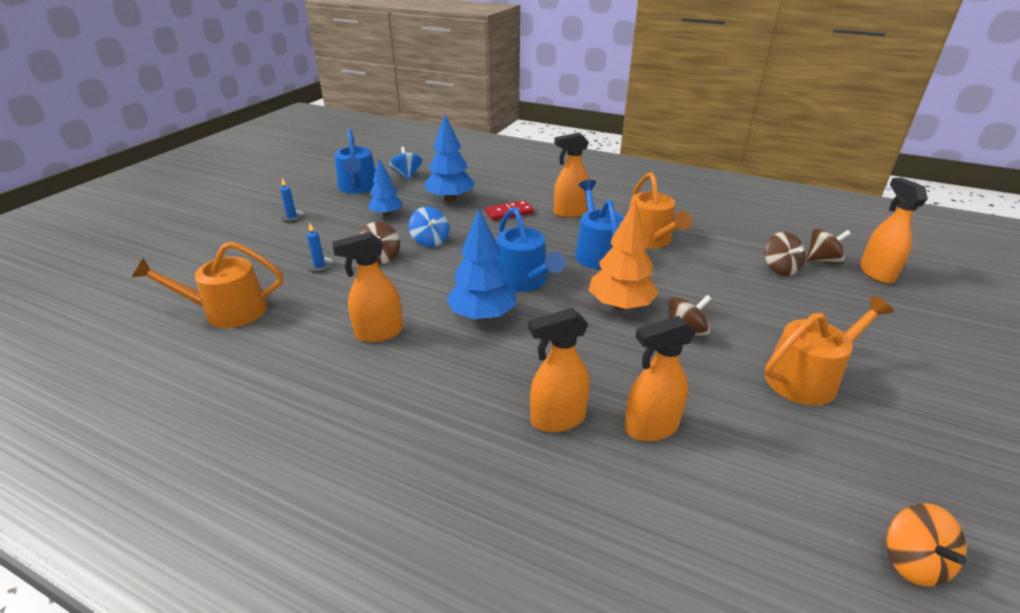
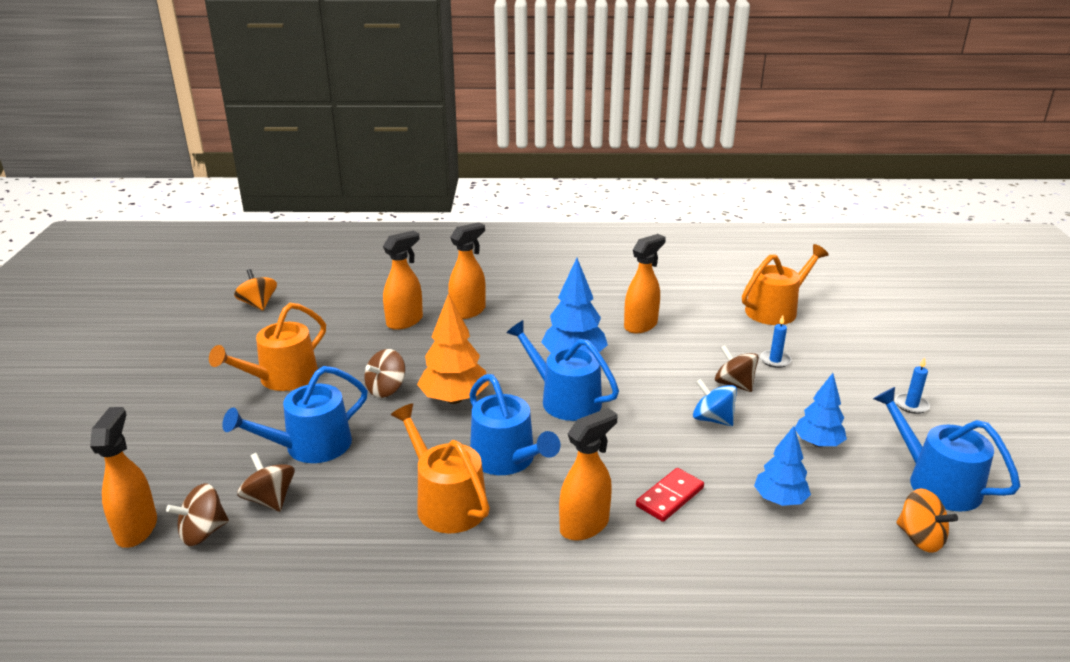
camera: 155 degrees right, 5 degrees down
blue spinning top [389,147,422,180] -> orange spinning top [896,488,958,553]
blue tree [425,114,475,202] -> blue tree [754,426,811,506], size x0.66
orange spray bottle [860,178,928,284] -> orange spray bottle turned 150 degrees counterclockwise [90,407,157,548]
none -> blue watering can [222,366,368,463]

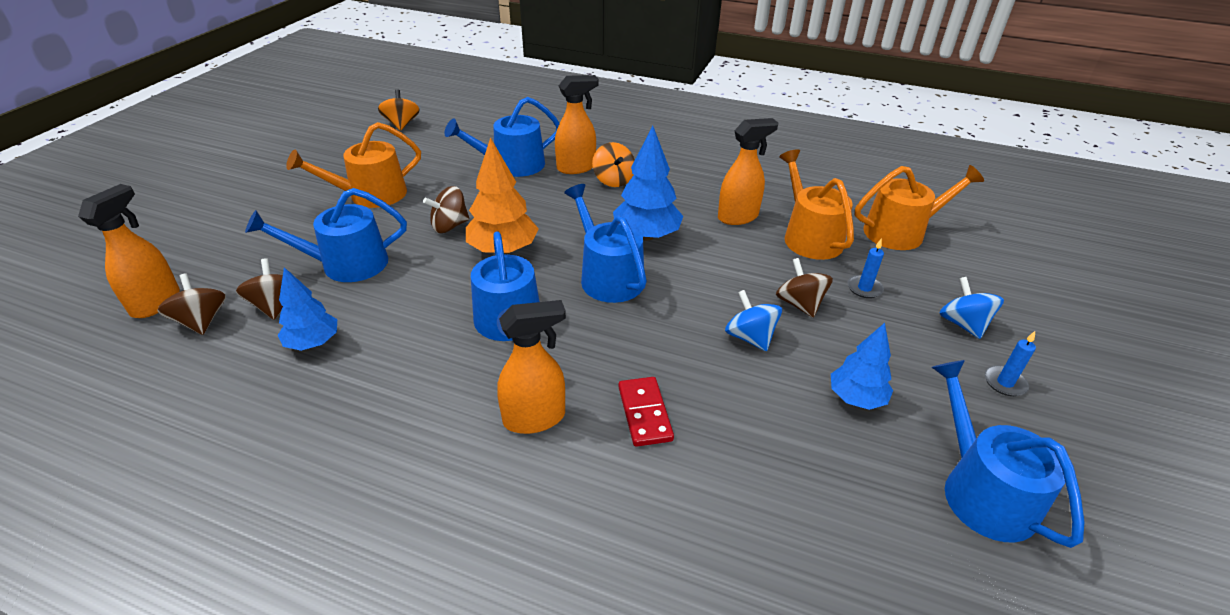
camera: 20 degrees right, 10 degrees up
brown spinning top [166,483,229,546] -> brown spinning top turned 75 degrees clockwise [157,274,226,335]
orange spray bottle [383,231,423,330] -> blue watering can [445,97,560,177]
orange watering can [391,403,490,533] -> orange watering can moved to [779,149,854,260]
red domino [636,468,704,522] -> red domino turned 75 degrees counterclockwise [618,377,674,447]
blue tree [754,426,811,506] -> blue tree moved to [278,267,337,351]
orange spinning top [896,488,958,553] -> orange spinning top moved to [592,142,635,187]
none -> blue spinning top [939,277,1004,339]

